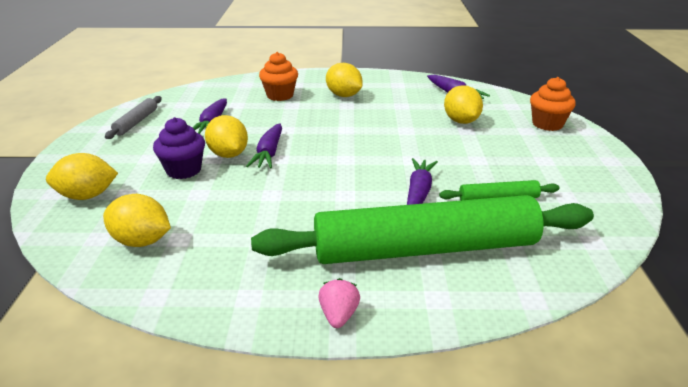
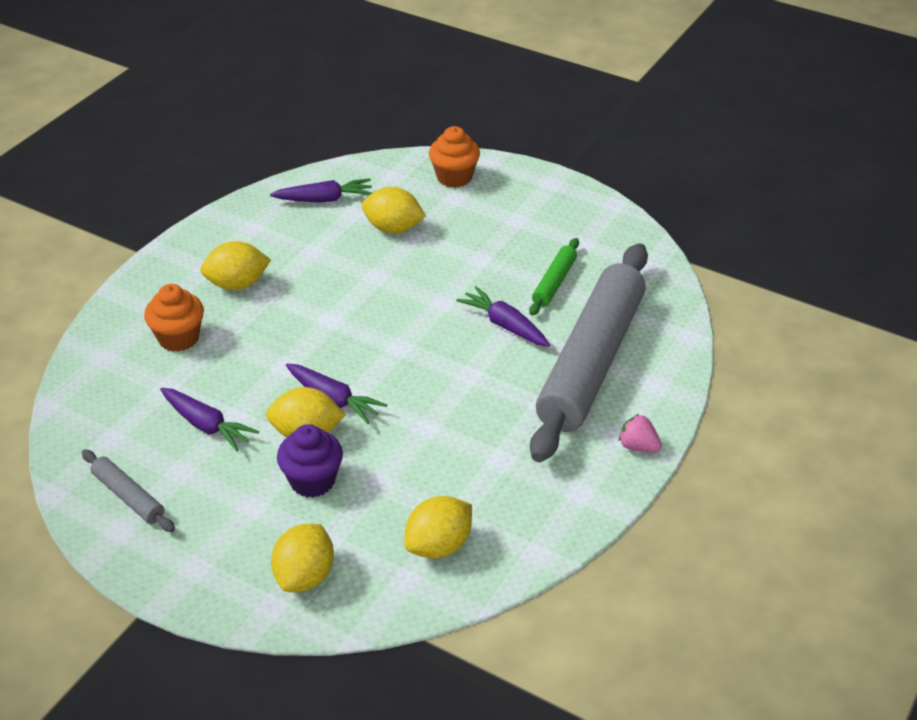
camera: 60 degrees left, 10 degrees up
green rolling pin [251,195,594,264] -> grey rolling pin [530,243,648,462]

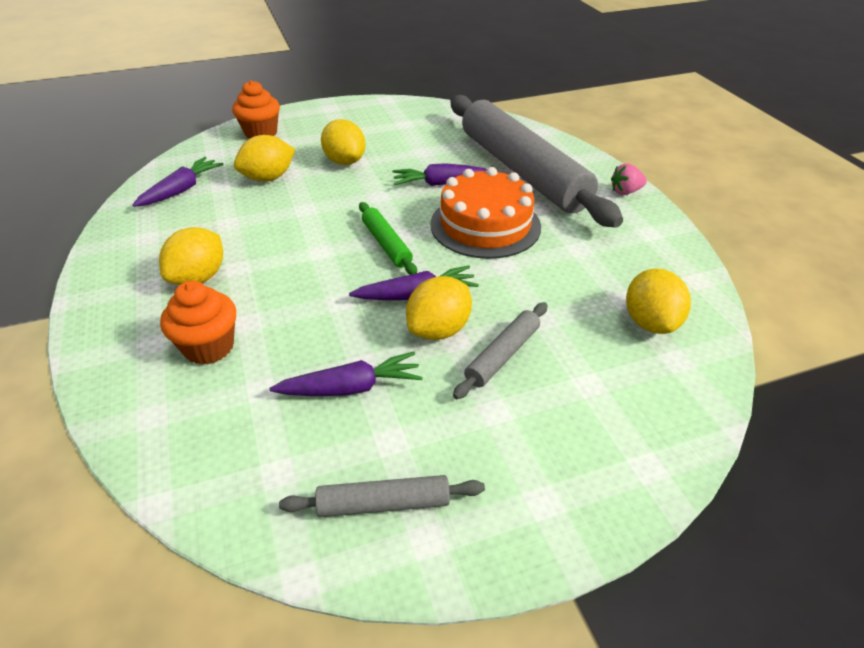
camera: 50 degrees left, 0 degrees up
yellow lemon [271,524,334,592] -> yellow lemon moved to [321,119,366,165]
purple cupcake [277,424,343,498] -> grey rolling pin [453,302,548,399]
green rolling pin [529,238,579,316] -> green rolling pin moved to [359,202,417,275]
none -> orange cake [430,167,541,259]

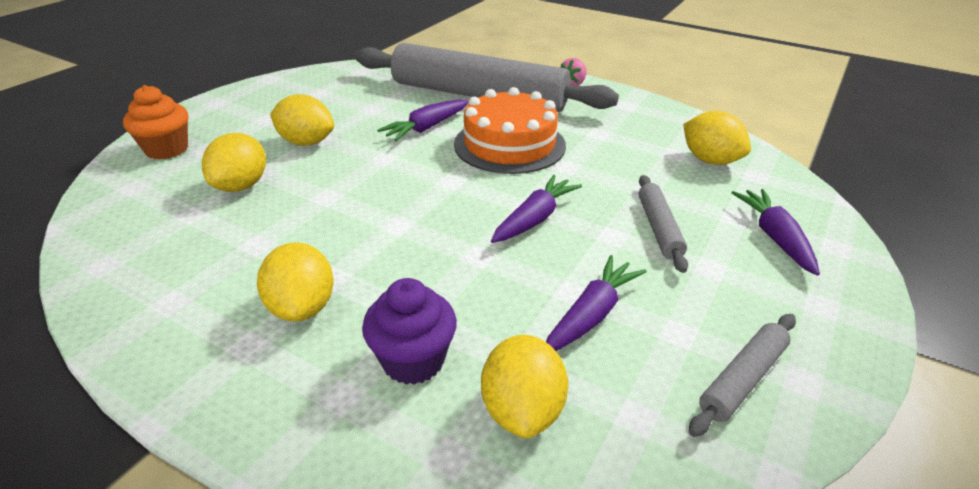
camera: 40 degrees left, 5 degrees down
purple carrot [132,157,224,207] -> purple carrot moved to [731,189,820,275]
orange cupcake [160,281,236,365] -> purple cupcake [362,278,457,385]
green rolling pin [359,202,417,275] -> none
yellow lemon [406,276,472,340] -> yellow lemon moved to [481,335,568,438]

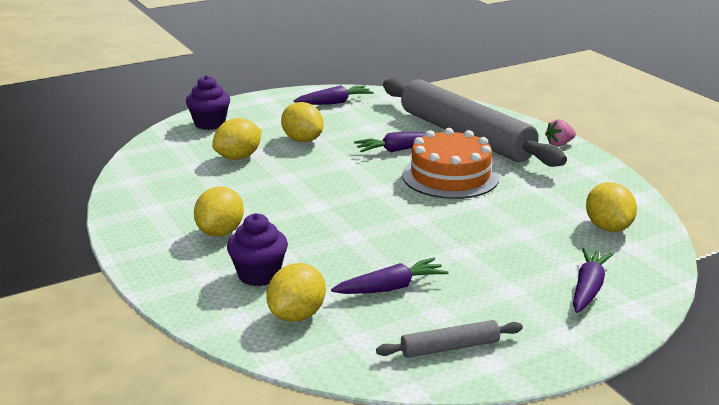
camera: 30 degrees right, 10 degrees down
orange cupcake [123,85,188,160] -> purple cupcake [186,75,230,130]
purple carrot [491,175,582,243] -> purple carrot moved to [293,85,374,105]
grey rolling pin [639,175,688,273] -> none

